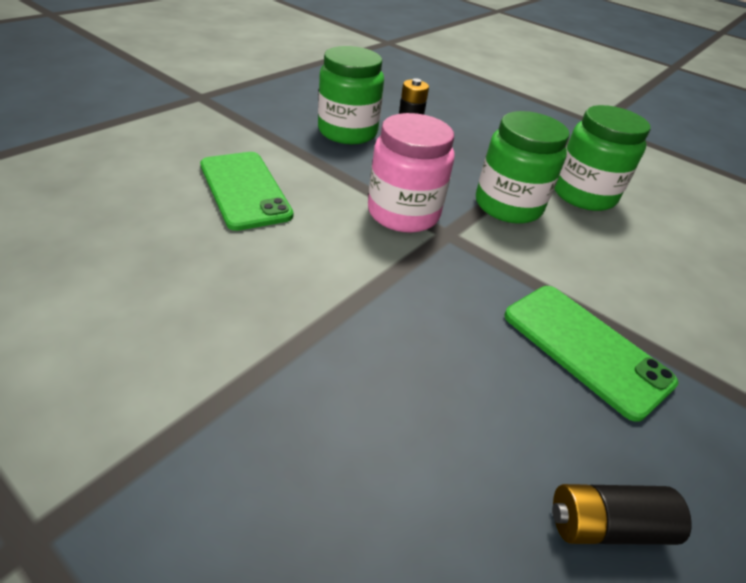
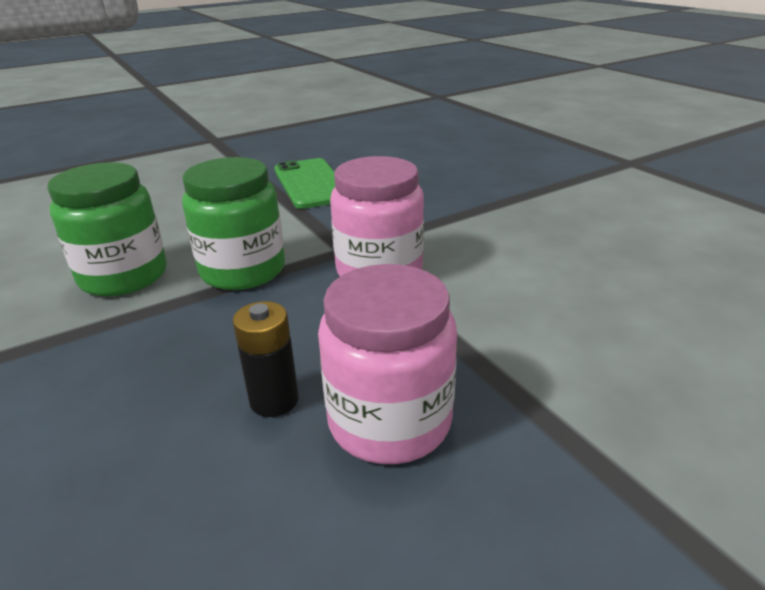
camera: 155 degrees left, 10 degrees down
green phone [200,152,293,231] -> none
green jar [318,46,384,144] -> pink jar [318,264,457,464]
black battery [552,484,692,545] -> none

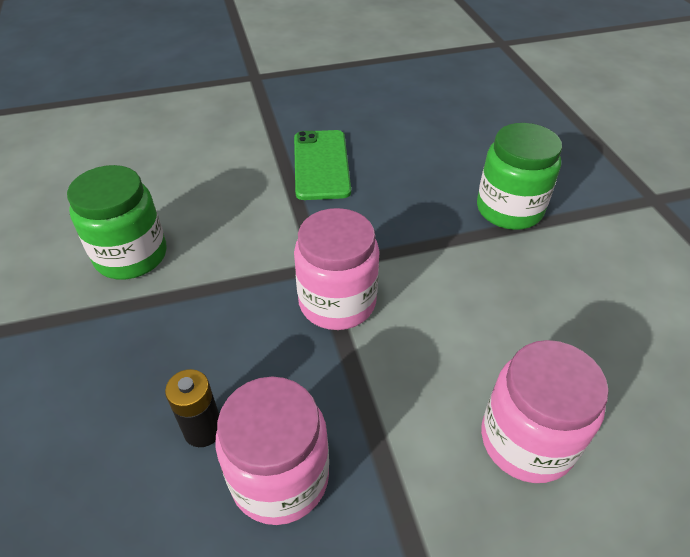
camera: 15 degrees right, 15 degrees up
green jar [182,157,285,290] -> green jar moved to [477,123,562,230]
none -> pink jar [481,340,609,483]

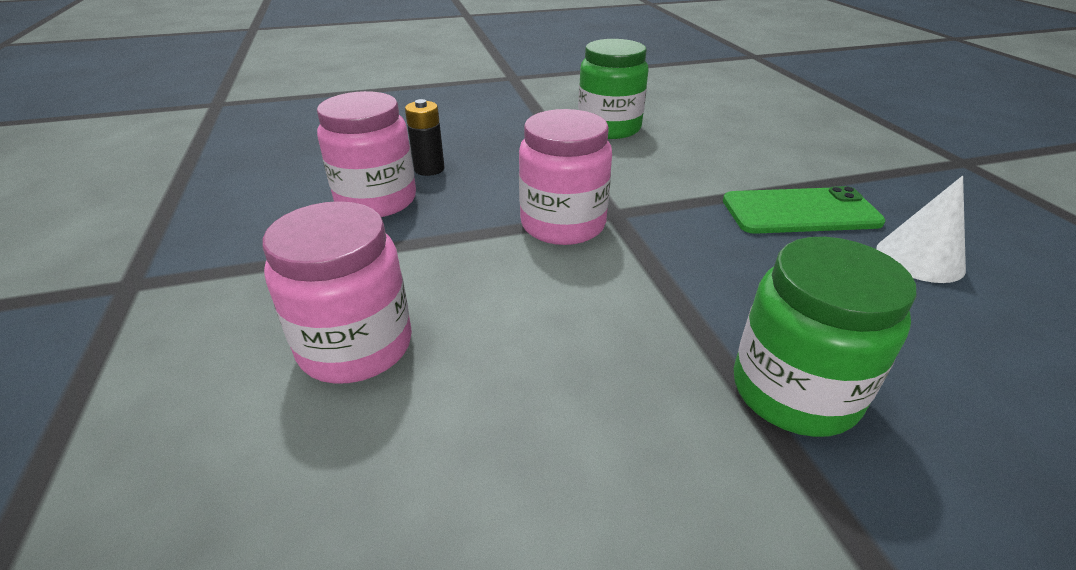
camera: 90 degrees right, 10 degrees down
none -> white cone [876,176,966,283]

